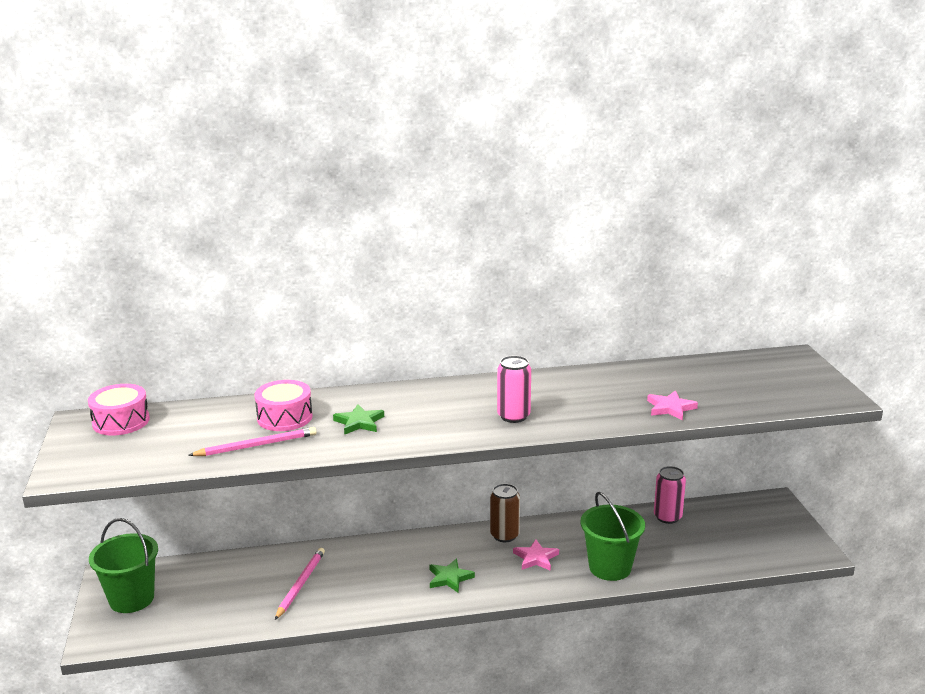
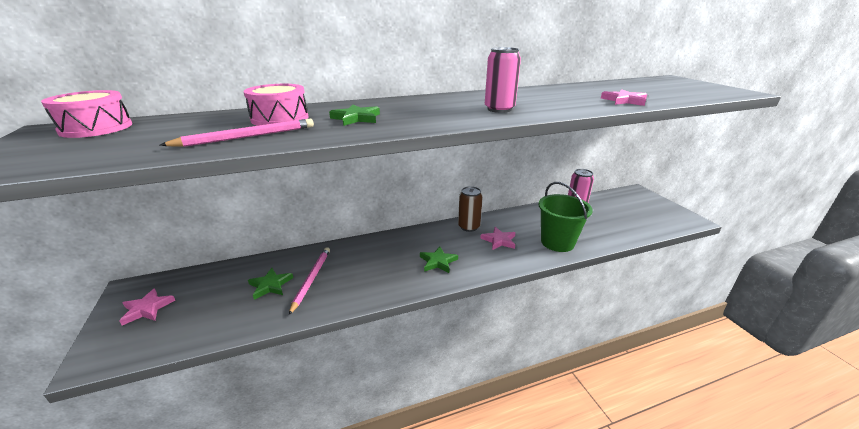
camera: 10 degrees left, 5 degrees up
green bucket [89,518,158,613] -> pink star [120,288,175,325]
none -> green star [248,268,293,300]

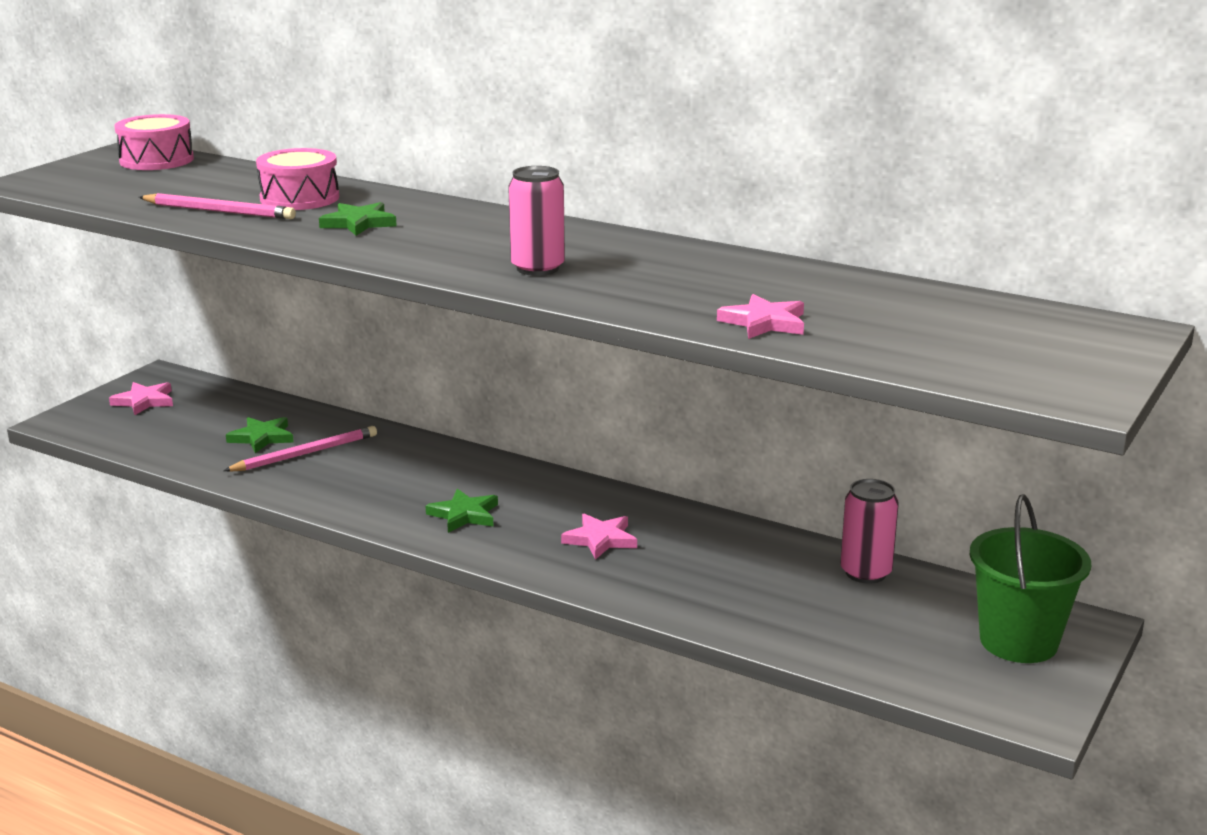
camera: 50 degrees right, 5 degrees down
brown can [458,186,483,232] -> none
green bucket [538,182,593,252] -> green bucket moved to [970,494,1091,663]

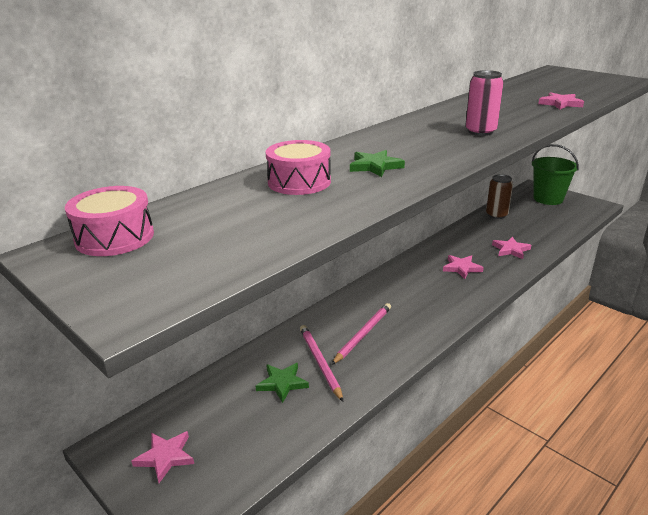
camera: 75 degrees left, 5 degrees up
pink pencil [139,193,296,219] -> pink pencil moved to [332,303,391,365]
green star [426,489,498,533] -> none
pink can [840,479,899,584] -> brown can [486,174,513,219]
none -> pink star [492,237,531,259]

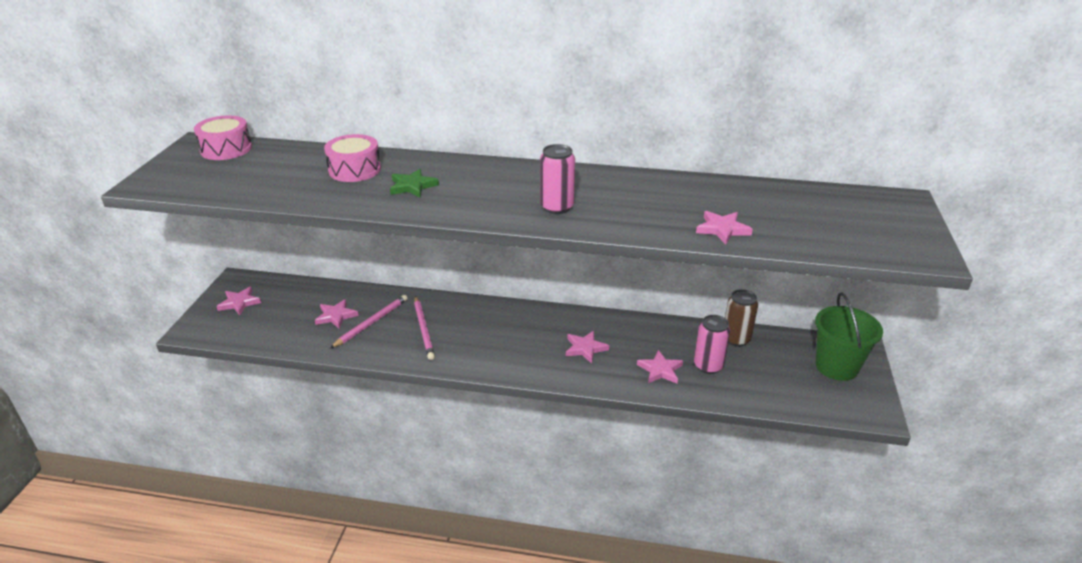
camera: 55 degrees right, 5 degrees up
green star [256,363,309,403] -> pink star [315,299,359,329]
pink pencil [332,303,391,365] -> pink pencil turned 75 degrees clockwise [414,296,435,360]
none -> pink can [694,315,730,374]

